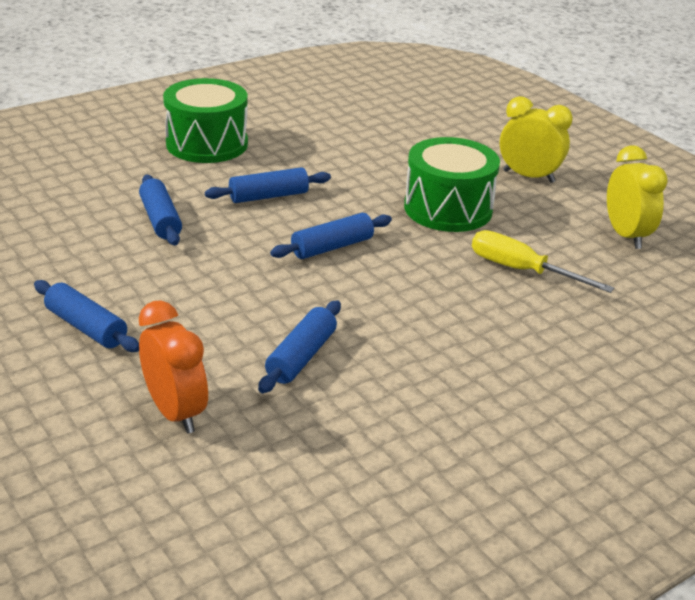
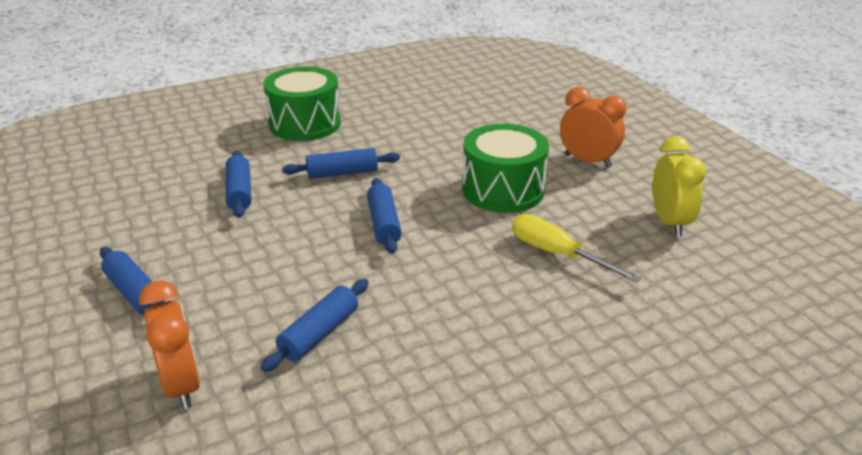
camera: 10 degrees right, 0 degrees up
blue rolling pin [270,213,392,259] -> blue rolling pin turned 75 degrees counterclockwise [367,178,402,254]
yellow clock [499,96,573,183] -> orange clock [560,87,627,168]

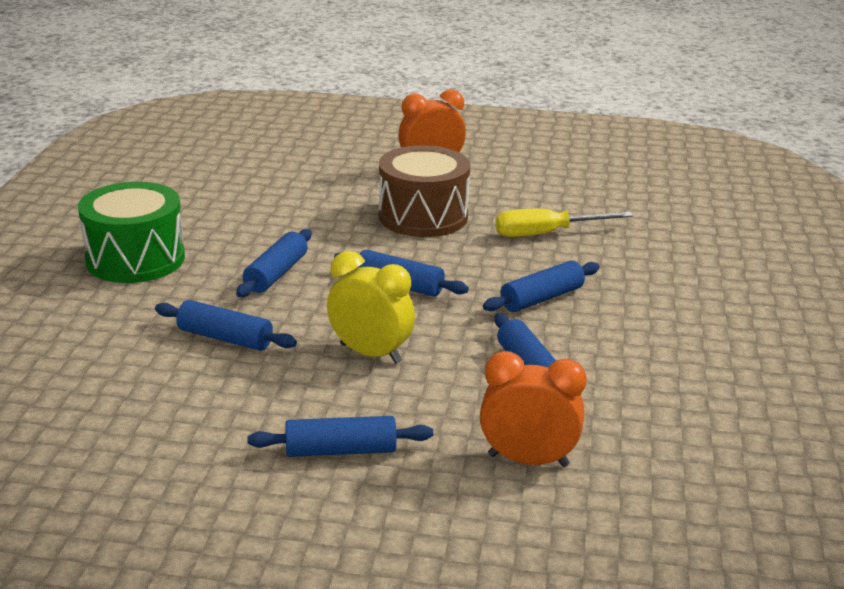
camera: 55 degrees left, 5 degrees down
green drum [462,124,549,213] -> brown drum [379,145,470,237]
yellow clock [653,136,706,237] -> yellow clock moved to [327,251,415,364]
none -> blue rolling pin [483,261,600,312]

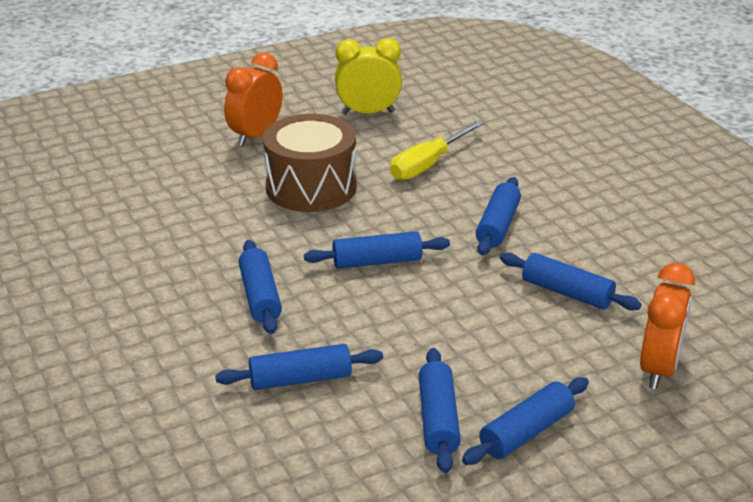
camera: 35 degrees left, 5 degrees up
green drum [78,182,185,283] -> none
yellow clock [327,251,415,364] -> yellow clock moved to [335,38,402,114]
orange clock [480,351,587,467] -> orange clock turned 135 degrees clockwise [640,263,695,389]
none -> blue rolling pin [419,348,461,473]

